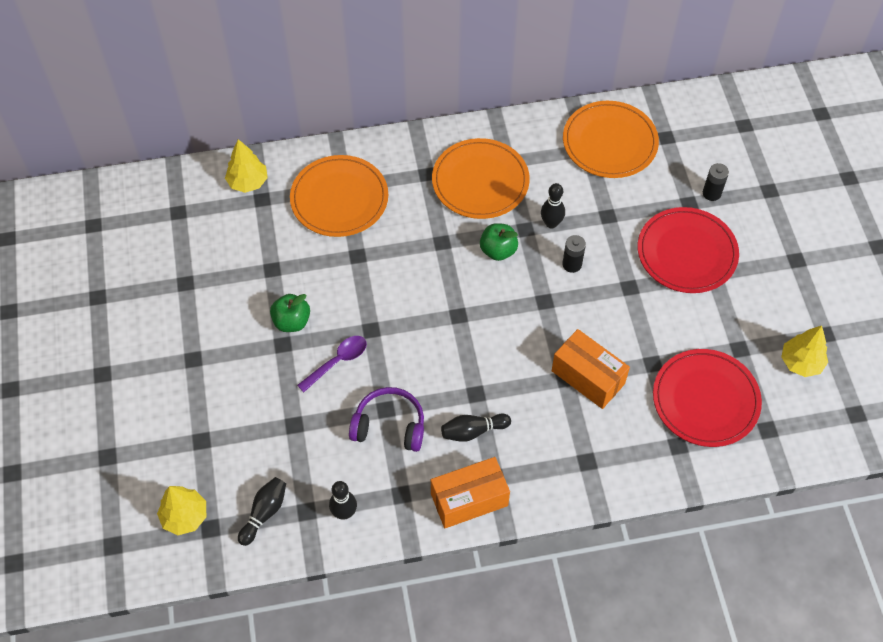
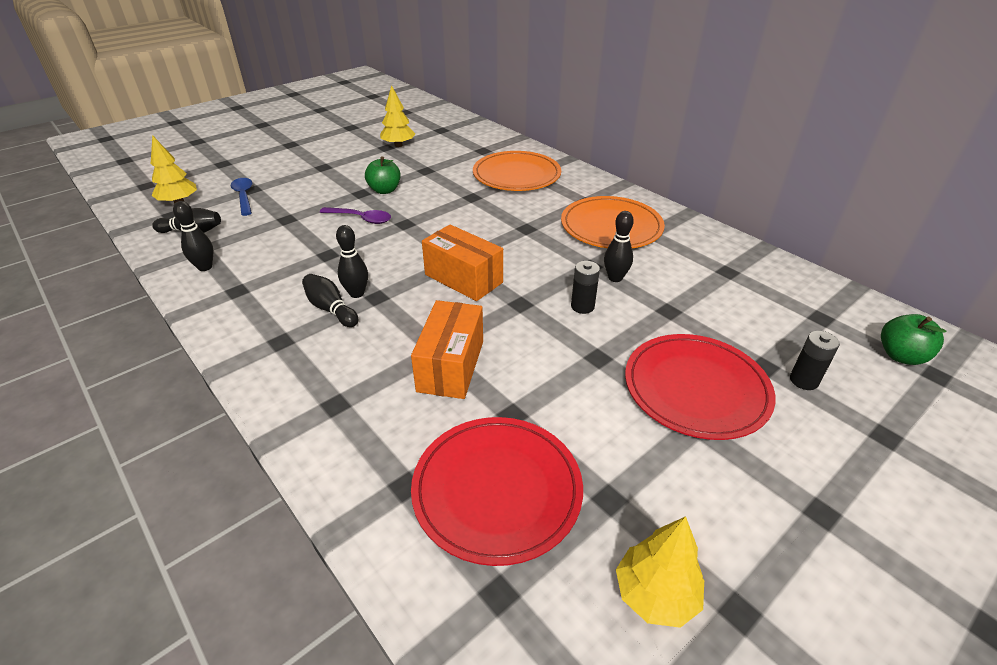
camera: 60 degrees right, 20 degrees down
yellow tree [225,139,268,193] -> yellow tree moved to [380,85,415,147]
purple headphones [349,387,424,452] -> none
orange box [431,457,510,528] -> orange box moved to [422,224,503,301]
green apple [480,223,518,261] -> green apple moved to [881,314,946,365]
orange plate [563,101,659,178] -> none
none -> blue spoon [231,178,252,216]
none -> black bowling pin [336,225,368,298]

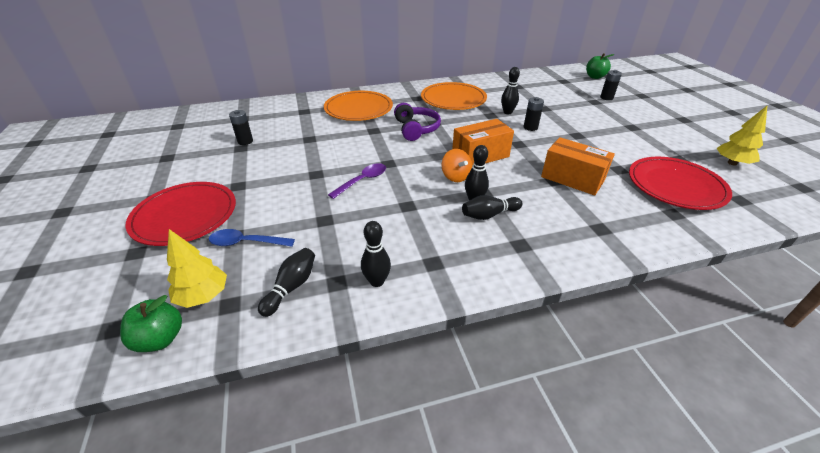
camera: 65 degrees left, 0 degrees up
green apple [365,156,401,194] -> green apple moved to [120,295,182,352]
yellow tree [380,85,415,147] -> black battery [229,110,253,145]
red plate [625,334,776,440] -> red plate moved to [126,182,236,246]
none -> purple headphones [394,103,441,141]
none -> orange spinning top [442,149,472,182]

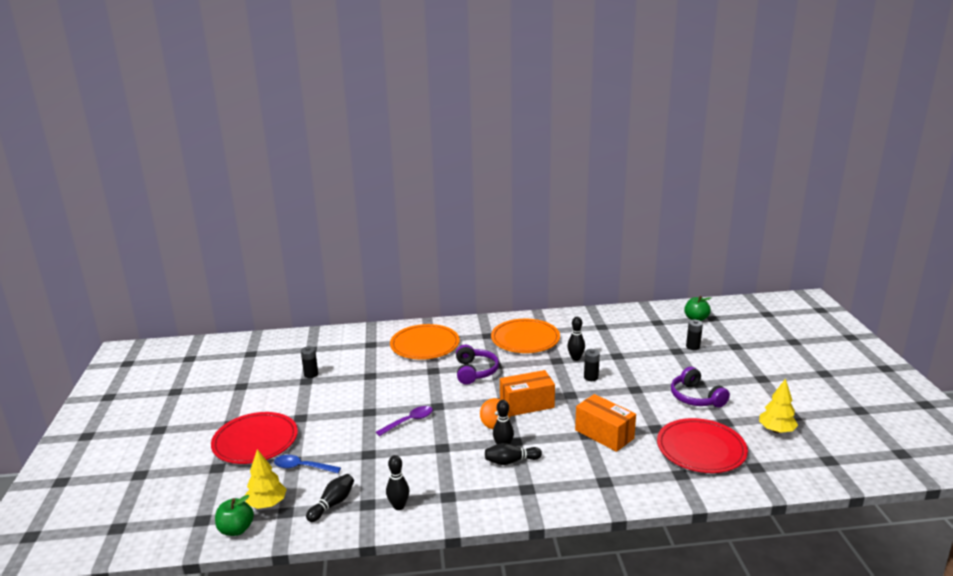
camera: 10 degrees right, 15 degrees down
none -> purple headphones [671,367,730,408]

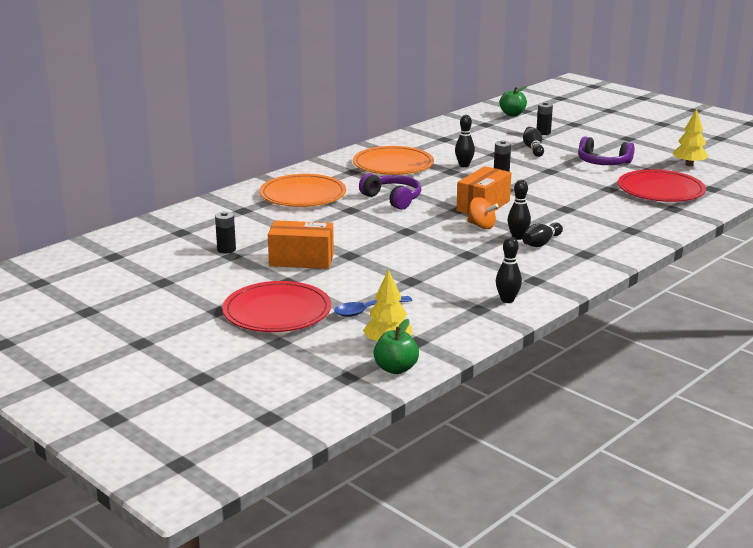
camera: 40 degrees left, 0 degrees up
black bowling pin [306,474,354,522] -> black bowling pin moved to [523,127,544,157]
purple spoon [376,406,433,436] -> none
orange box [575,394,636,452] -> orange box moved to [268,220,334,269]

